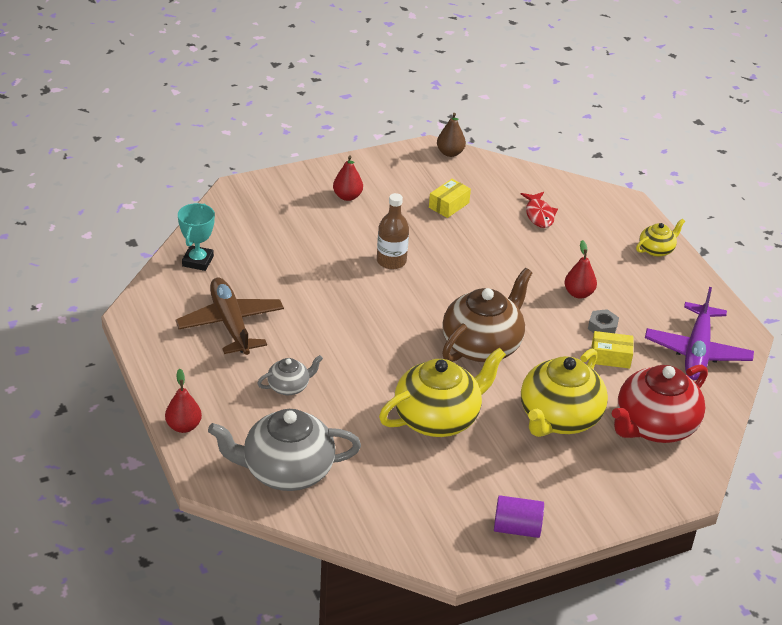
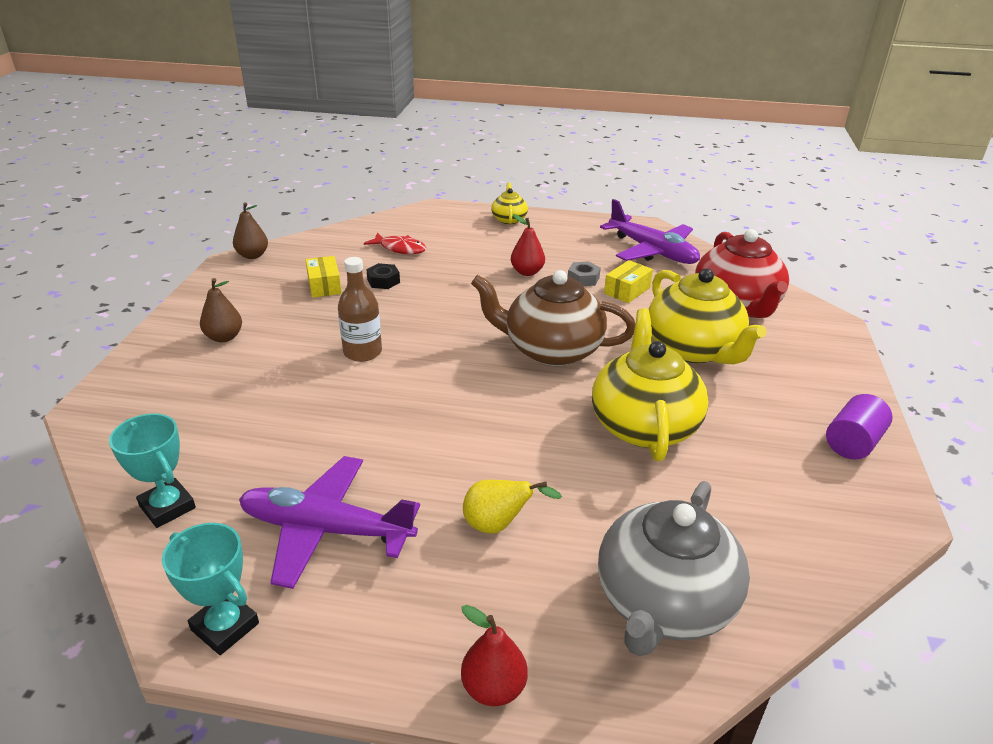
camera: 55 degrees left, 5 degrees down
brown plane [175,278,284,355] -> purple plane [239,456,420,589]
grey teapot [257,355,323,395] -> yellow pear [463,480,562,534]
red pear [333,155,363,201] -> brown pear [200,278,242,342]
brown teapot [442,268,533,362] -> brown teapot turned 60 degrees counterclockwise [471,270,635,366]
none -> turquoise trophy [162,523,259,655]
none -> black nut [366,263,400,289]

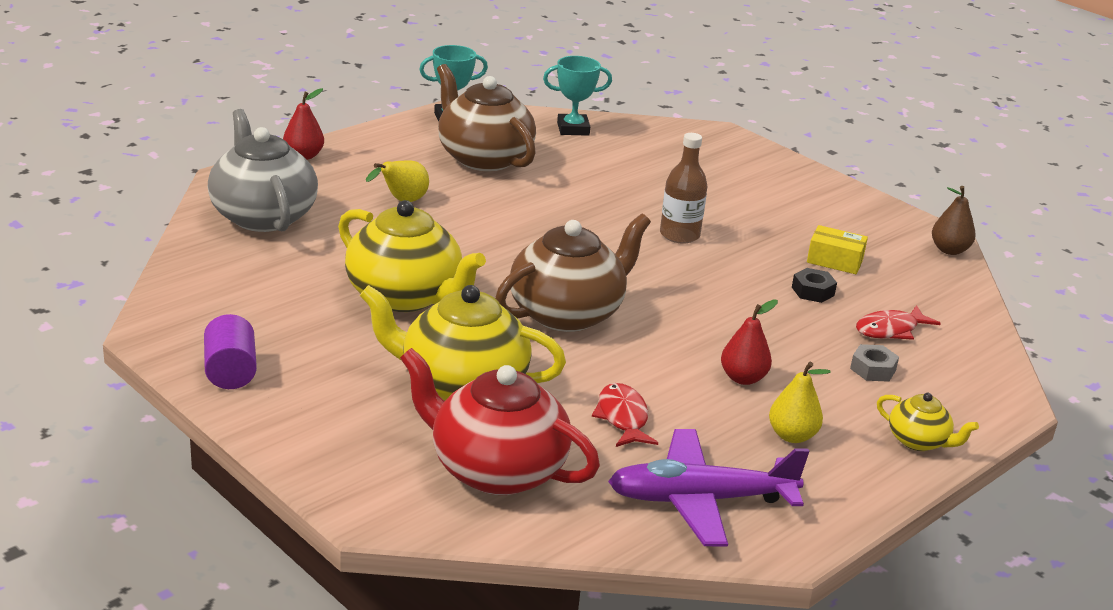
camera: 125 degrees right, 5 degrees down
brown pear [200,278,242,342] -> none
purple plane [239,456,420,589] -> brown teapot [437,64,536,171]
grey nut [568,261,601,286] -> grey nut moved to [850,344,899,382]
yellow box [604,260,653,303] -> red fish [592,383,658,447]
none -> yellow pear [769,362,831,443]

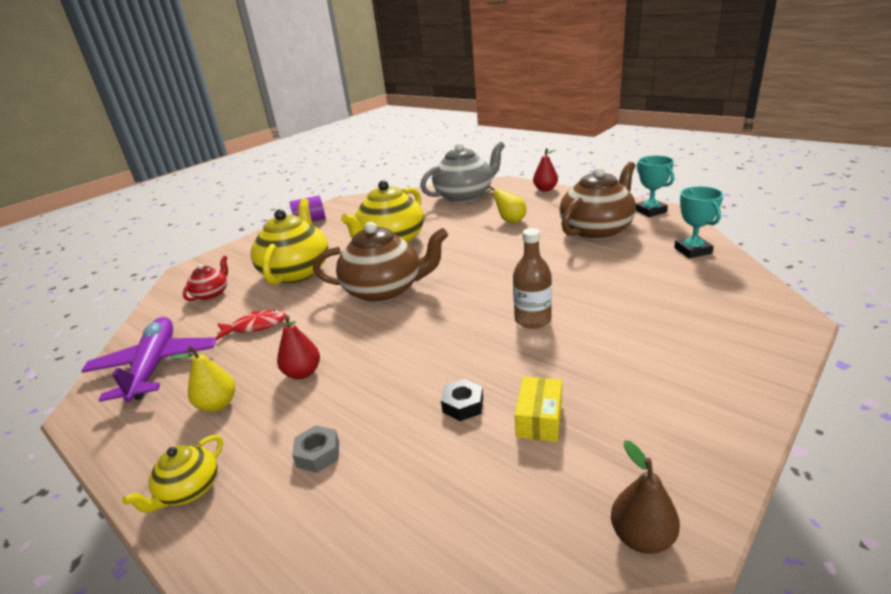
camera: 90 degrees right, 0 degrees up
red teapot [400,348,600,495] -> red teapot [183,256,228,301], size x0.49
brown teapot [495,214,651,332] -> brown teapot turned 45 degrees counterclockwise [313,222,448,303]
red fish [856,305,941,340] -> none

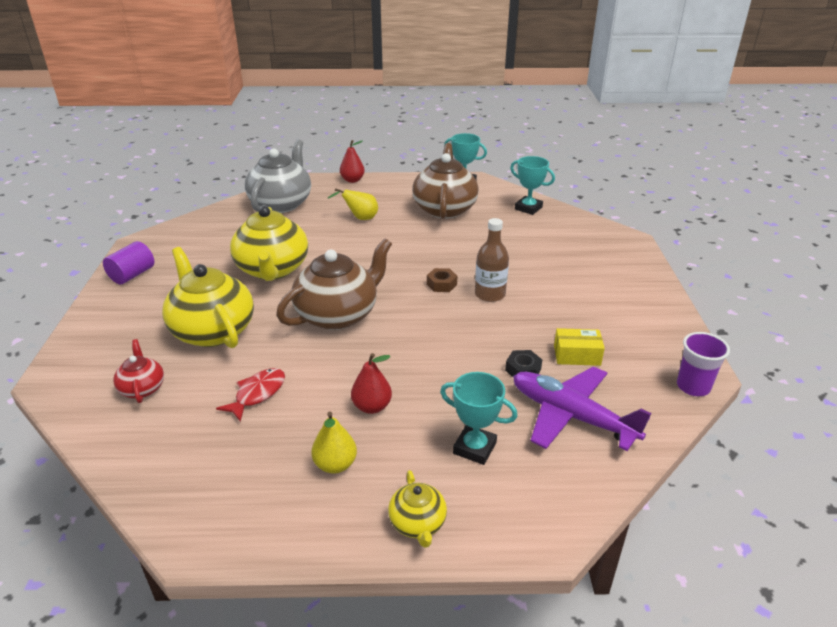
camera: 45 degrees left, 5 degrees up
purple plane [81,317,216,402] -> purple plane moved to [513,366,651,451]
grey nut [292,425,339,473] -> turquoise trophy [440,372,517,465]
yellow box [515,376,562,442] -> yellow box turned 60 degrees counterclockwise [554,328,605,366]
brown pear [611,440,680,554] -> purple cup [677,332,730,396]
none -> brown nut [427,268,457,292]

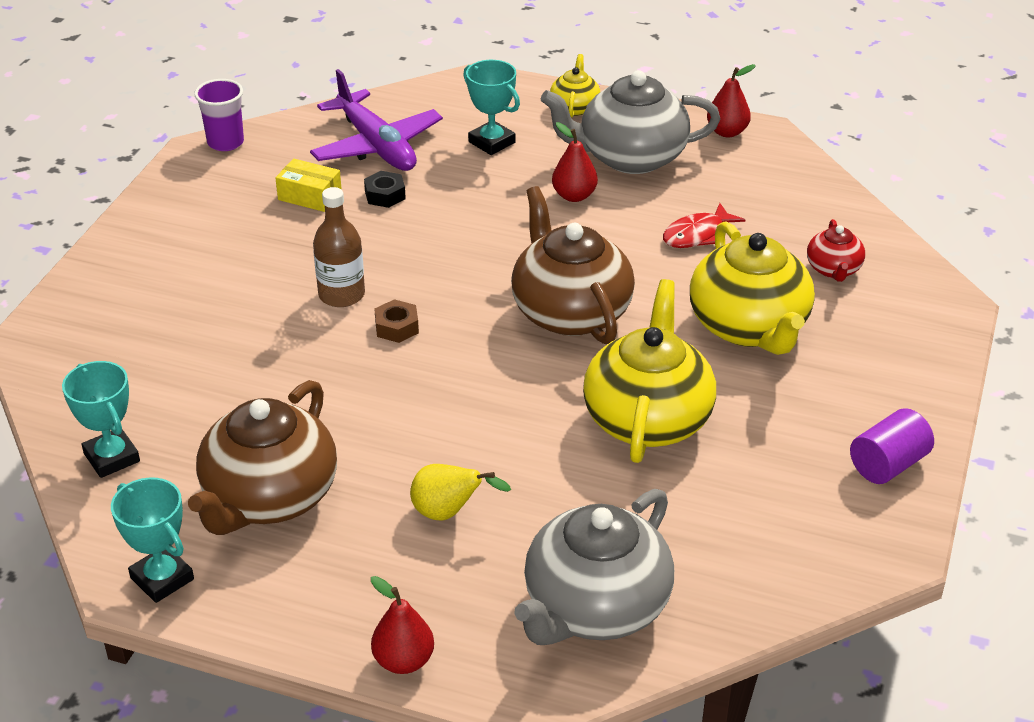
camera: 160 degrees left, 5 degrees up
brown teapot [276,238,392,330] -> brown teapot turned 90 degrees clockwise [511,186,635,344]
yellow pear [311,412,357,474] -> grey teapot [541,70,720,174]
none -> red pear [707,64,756,137]

